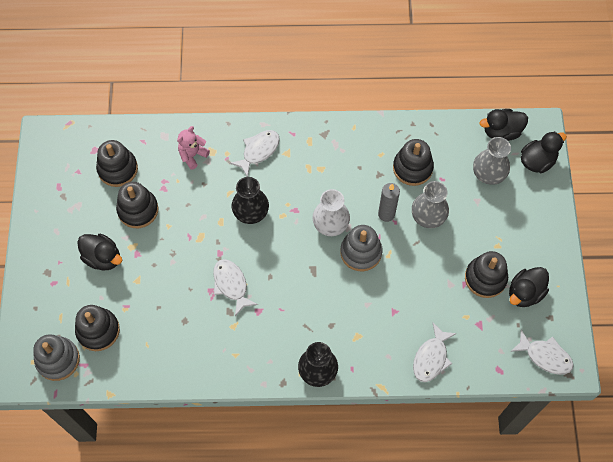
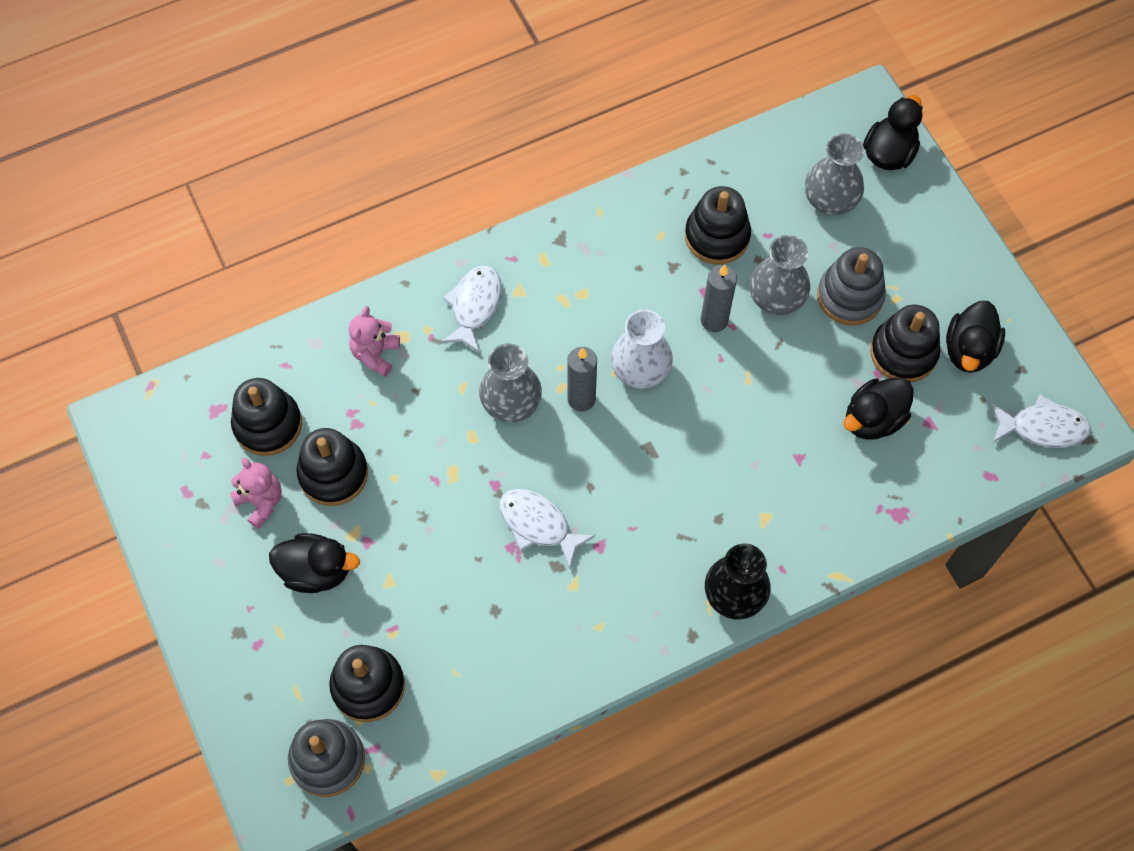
camera: 25 degrees left, 0 degrees up
black vase [232,177,269,224] -> grey vase [479,344,542,422]
grey stacking toy [340,225,382,271] -> grey stacking toy moved to [817,247,886,326]
white fish [413,323,457,382] -> none
black duck [480,109,528,141] -> black duck moved to [843,378,914,440]
none -> pink teddy bear [230,458,282,529]
none -> grey candle [567,347,597,412]

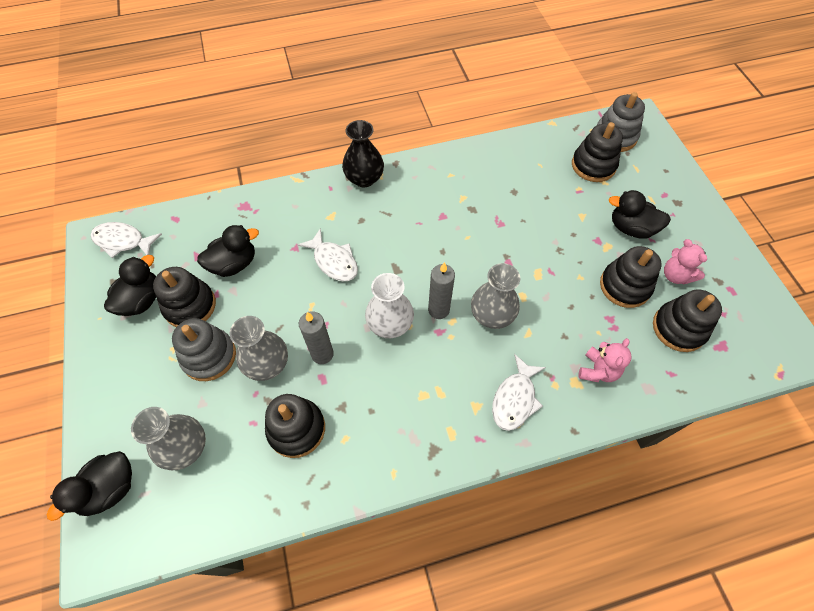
camera: 170 degrees left, 5 degrees down
white fish [499,489,595,569] -> white fish moved to [298,228,358,281]

